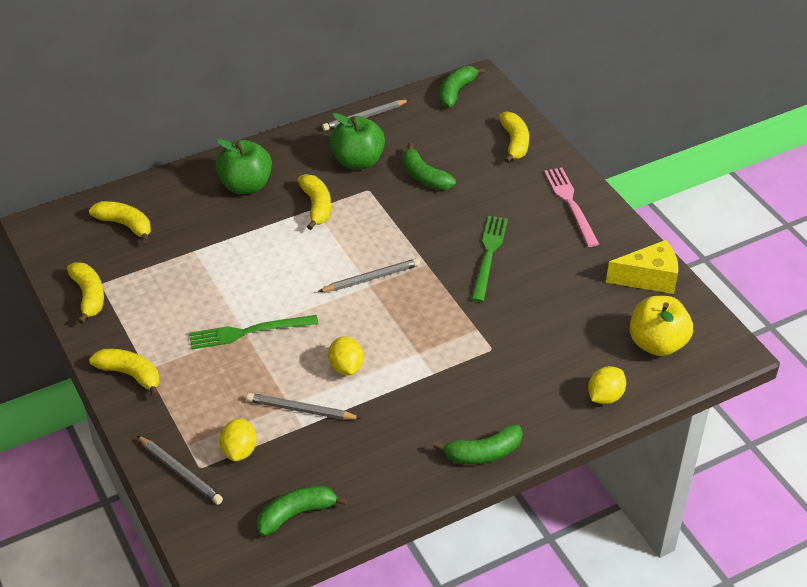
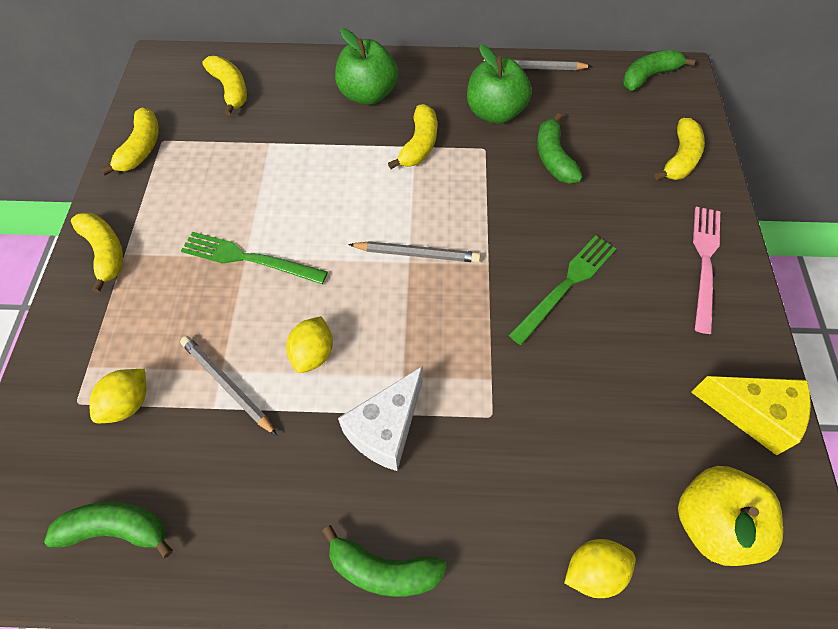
camera: 30 degrees right, 15 degrees up
grey pencil [137,436,223,505] -> none
none -> white cheese [338,366,423,471]

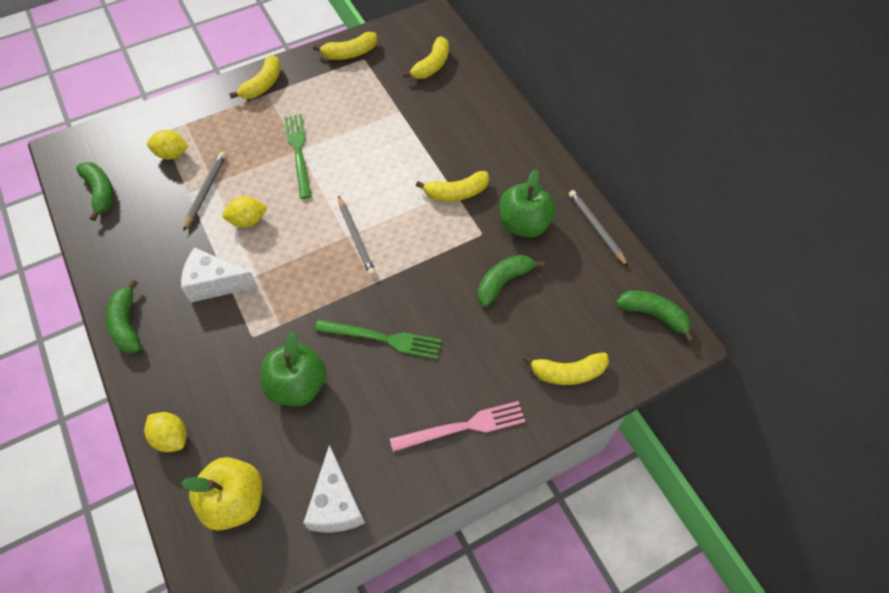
camera: 60 degrees right, 0 degrees up
green apple [335,28,398,105] -> green apple moved to [261,332,326,406]
yellow cheese [691,376,811,455] -> white cheese [303,445,365,533]

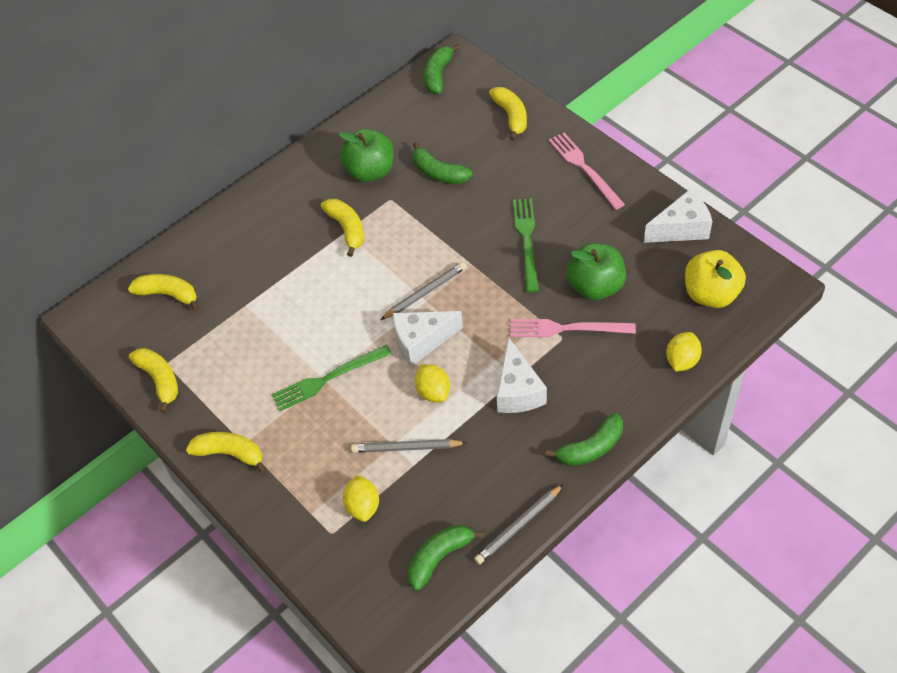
camera: 100 degrees left, 5 degrees down
grey pencil [569,190,628,267] -> grey pencil moved to [474,484,564,565]
none -> white cheese [393,311,463,366]
none -> pink fork [510,319,636,338]

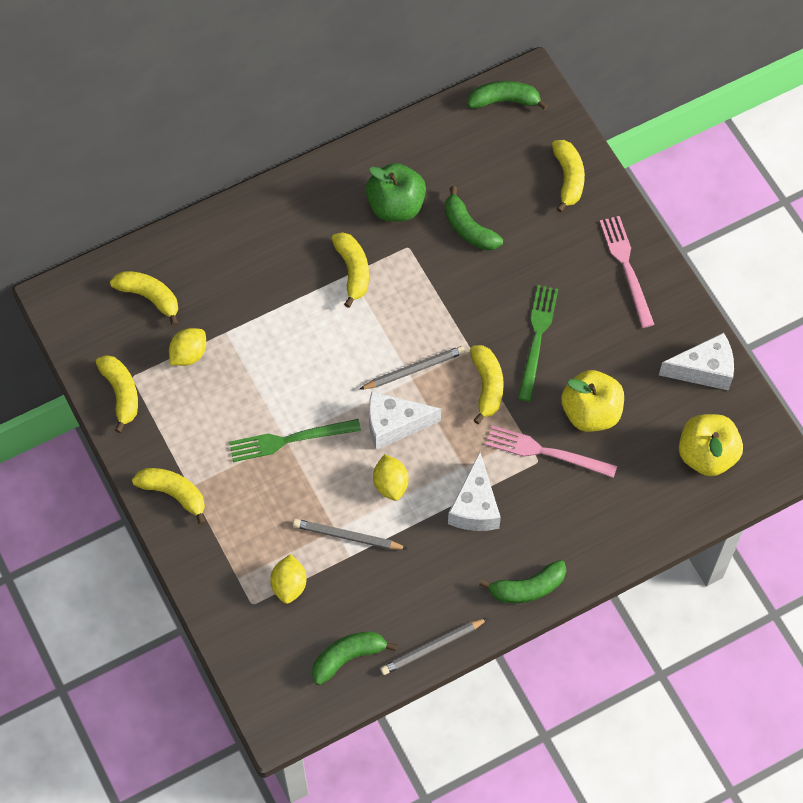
camera: 10 degrees right, 10 degrees up
green banana [424,44,460,94] -> green banana turned 60 degrees clockwise [468,81,548,110]
green apple [567,243,626,300] -> yellow apple [561,370,624,432]
yellow lemon [666,332,702,371] -> yellow lemon moved to [169,328,206,366]
none -> yellow banana [470,345,504,424]

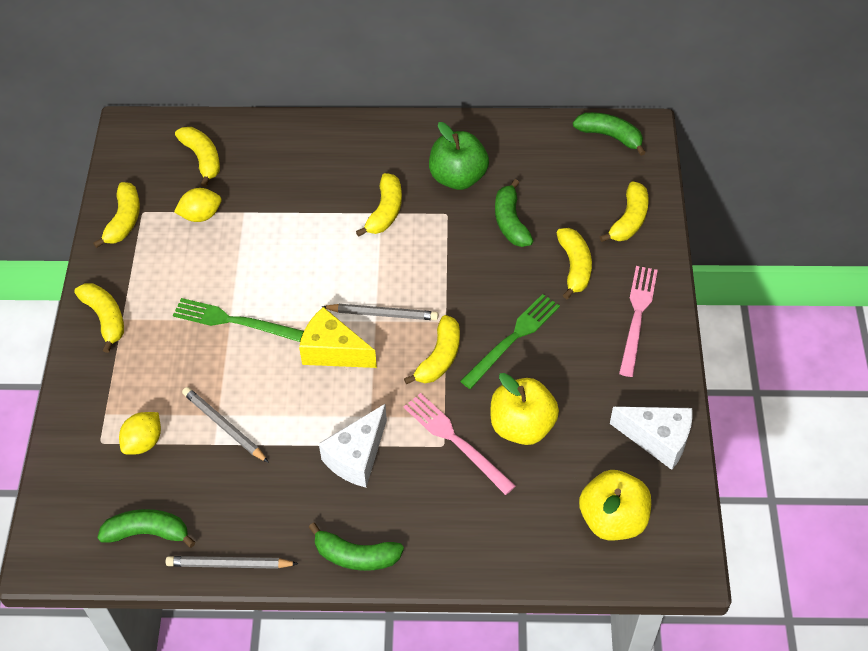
camera: 30 degrees right, 10 degrees down
white cheese [369,391,441,450] -> yellow cheese [299,307,377,368]
yellow lemon [373,454,409,501] -> none
none -> yellow banana [556,228,592,299]

